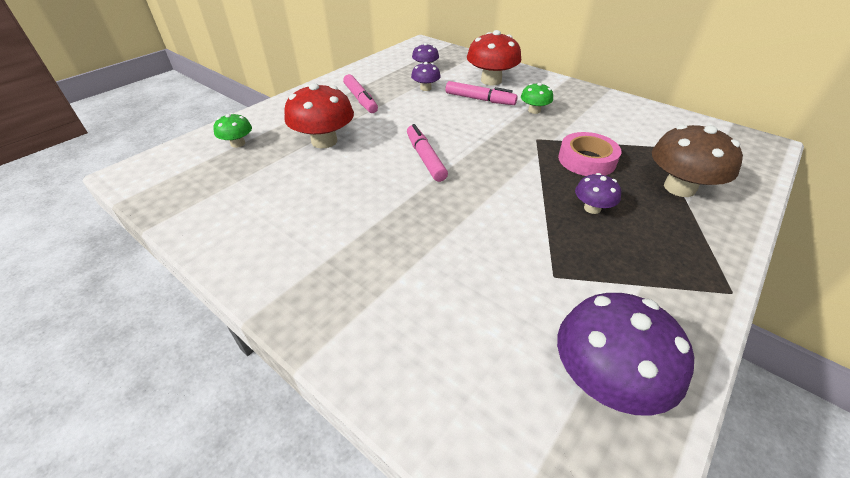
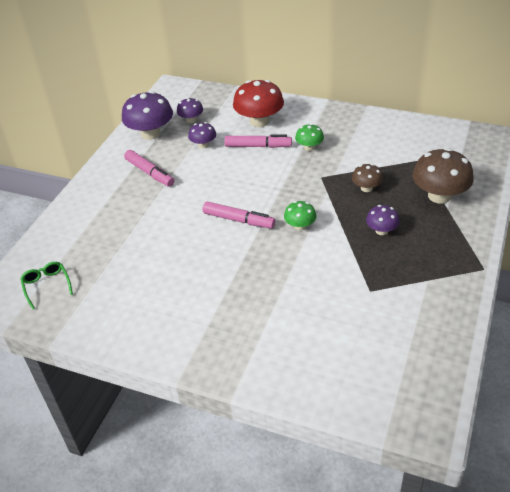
camera: 15 degrees left, 0 degrees up
green mushroom [214,113,252,148] -> green mushroom moved to [284,201,316,231]
red mushroom [284,83,354,149] -> none
pink marker [407,124,448,182] -> pink marker turned 150 degrees clockwise [203,202,275,228]
purple mushroom [557,293,694,416] -> purple mushroom moved to [122,91,173,140]
pink tape [558,132,621,176] -> brown mushroom [352,164,383,192]
none -> green glasses [20,262,73,309]

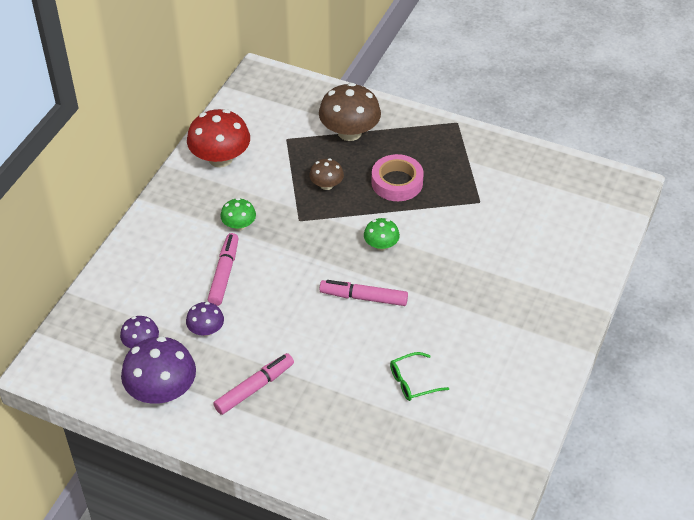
camera: 90 degrees left, 5 degrees up
green glasses [20,262,73,309] -> green glasses moved to [390,352,449,401]
pink marker [203,202,275,228] -> pink marker turned 105 degrees counterclockwise [319,280,408,306]
red mushroom [233,80,284,127] -> red mushroom moved to [187,109,250,167]
purple mushroom [366,205,400,235] -> pink tape [371,154,424,201]

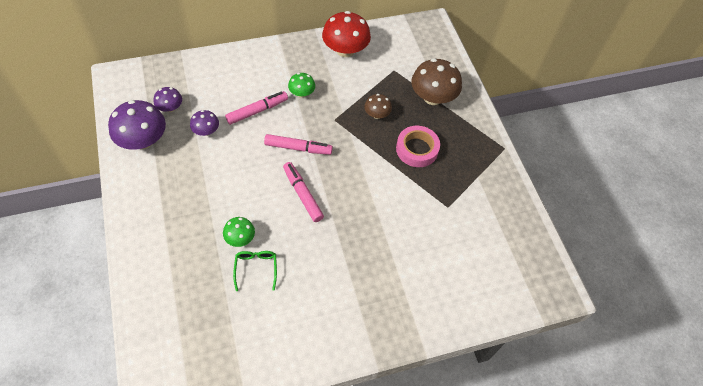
camera: 45 degrees right, 10 degrees up
pink marker [213,353,294,415] -> pink marker moved to [264,134,333,155]
green mushroom [364,218,400,251] -> green mushroom moved to [223,217,255,247]
green glasses [390,352,449,401] -> green glasses turned 60 degrees clockwise [233,251,277,291]

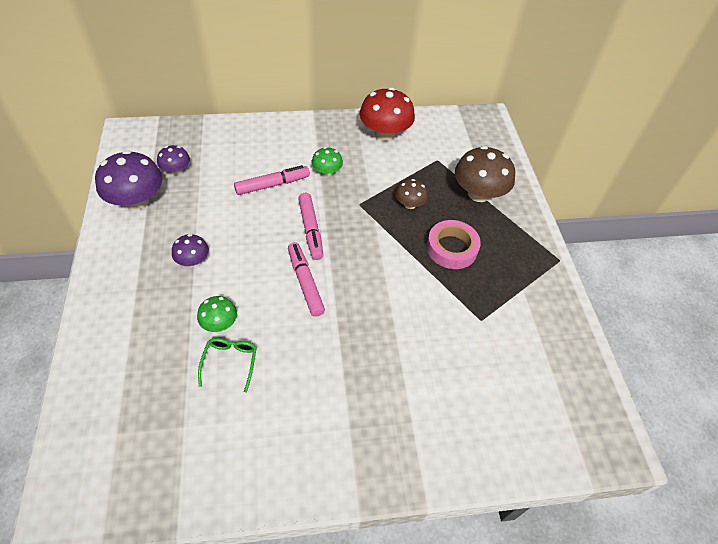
camera: 10 degrees right, 5 degrees down
purple mushroom [190,110,219,136] -> purple mushroom moved to [172,234,209,267]
pink marker [264,134,333,155] -> pink marker turned 60 degrees clockwise [298,193,323,260]

